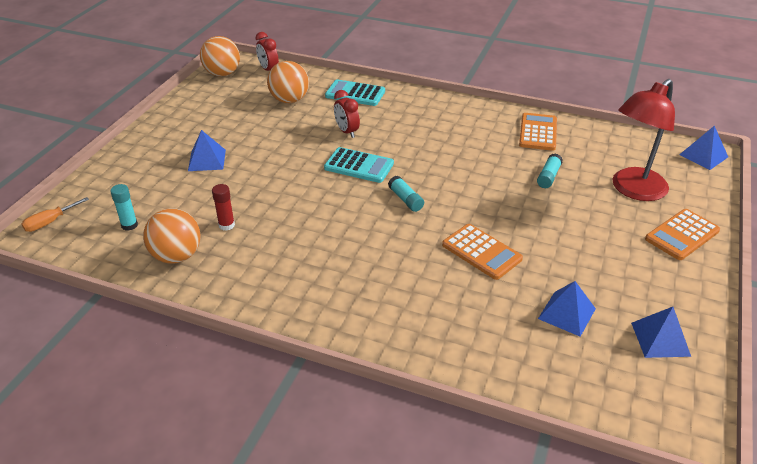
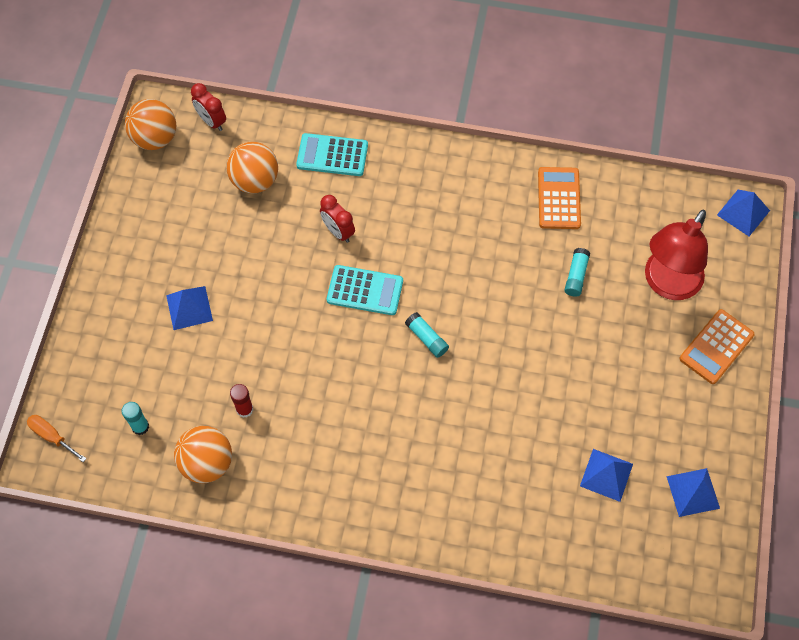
camera: 10 degrees left, 25 degrees up
orange screwdriver [21,197,89,232] -> orange screwdriver turned 90 degrees clockwise [27,415,87,462]
orange calculator [442,224,523,280] -> none

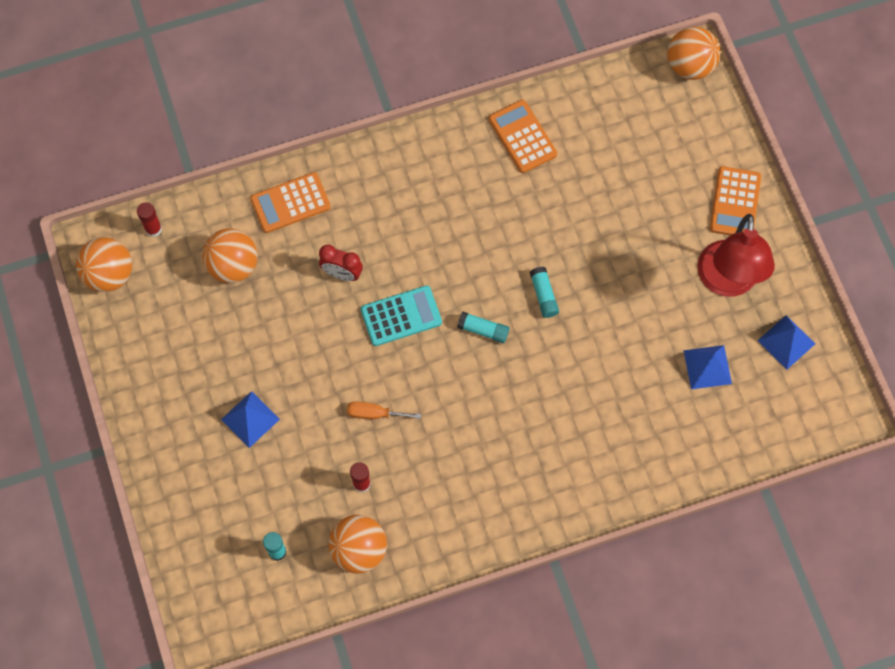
camera: 30 degrees left, 5 degrees up
orange screwdriver [27,415,87,462] -> orange screwdriver moved to [347,401,421,419]
red clock [191,83,226,131] -> red glue stick [137,202,162,237]
turquoise calculator [296,133,368,176] -> orange calculator [250,172,331,233]
turquoise glue stick [565,248,590,297] -> turquoise glue stick moved to [530,267,559,318]
red lamp [645,210,708,300] -> red lamp moved to [697,214,775,297]
blue pyramid [717,190,770,236] -> orange ball [667,27,720,80]

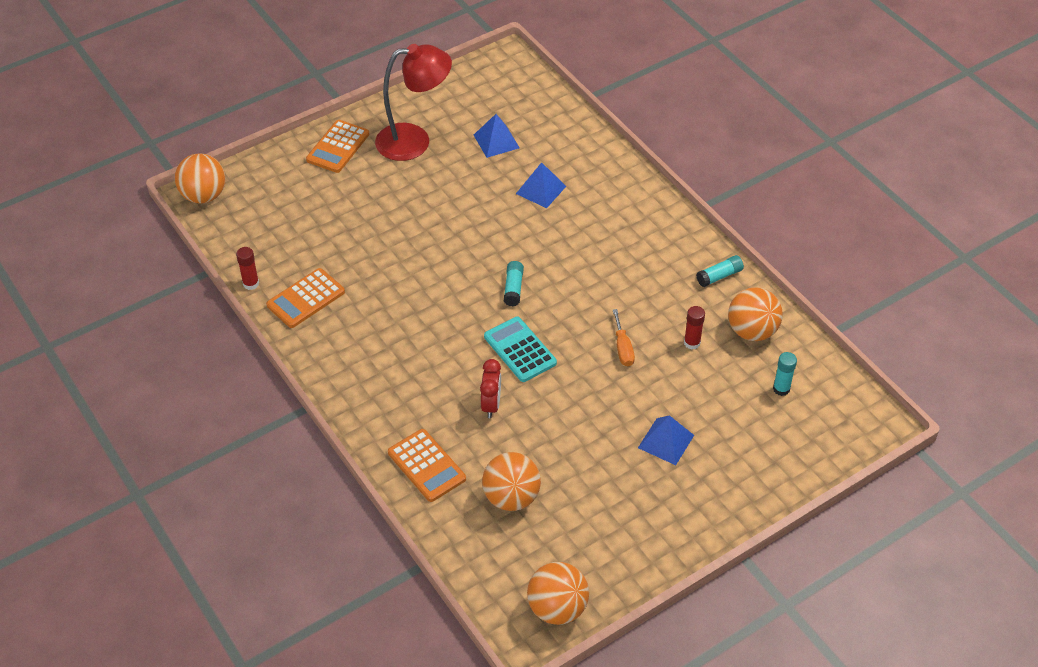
camera: 105 degrees left, 20 degrees down
red glue stick [137,202,162,237] -> red glue stick moved to [236,247,259,290]
turquoise glue stick [530,267,559,318] -> turquoise glue stick moved to [696,255,744,287]
orange calculator [710,166,761,236] -> orange calculator turned 120 degrees clockwise [306,120,369,173]
blue pyramid [758,315,815,370] -> blue pyramid moved to [516,162,566,208]

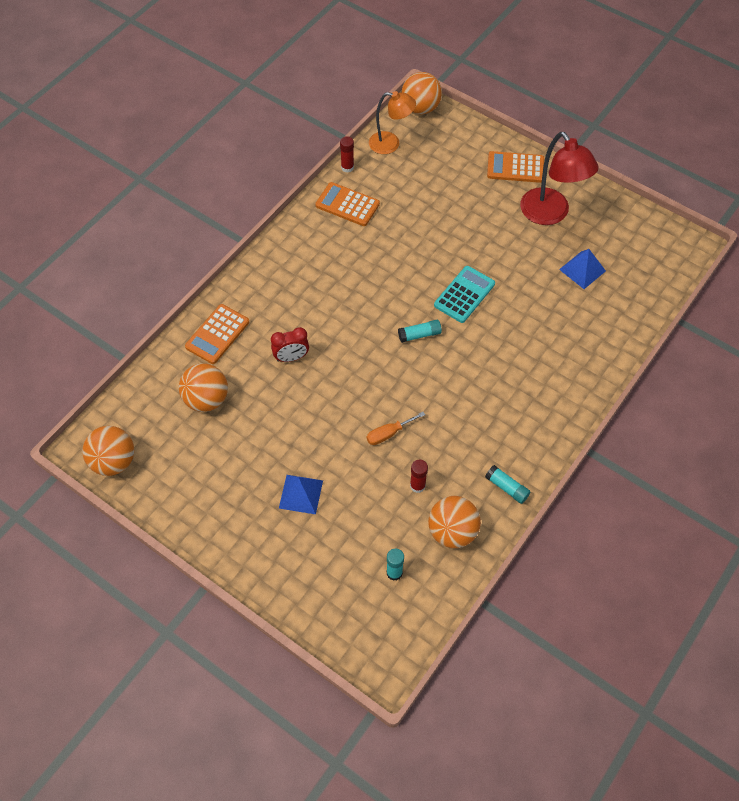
camera: 70 degrees right, 10 degrees up
turquoise calculator [484,316,557,382] -> turquoise calculator moved to [434,266,495,323]
blue pyramid [516,162,566,208] -> none
none -> orange lamp [369,91,416,154]

